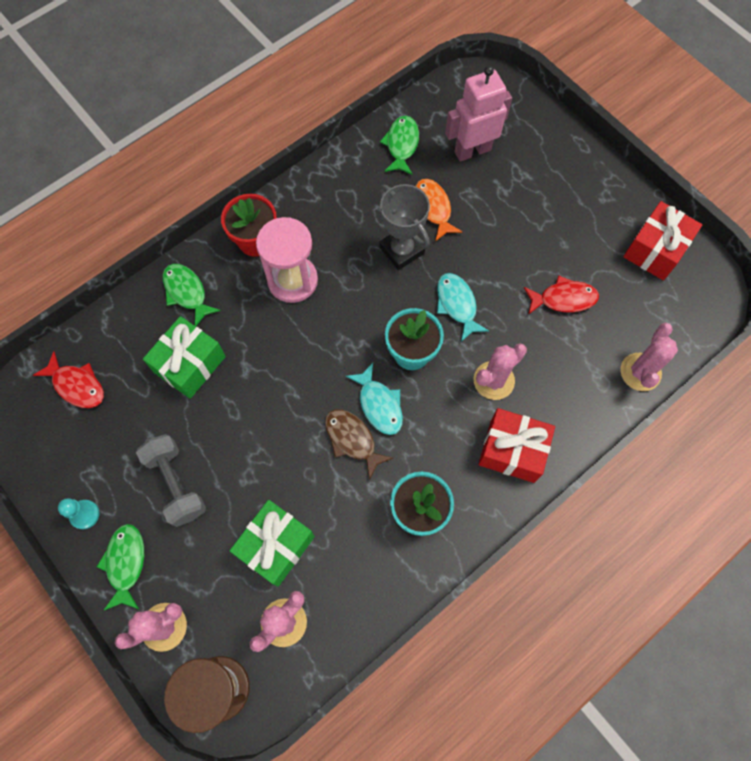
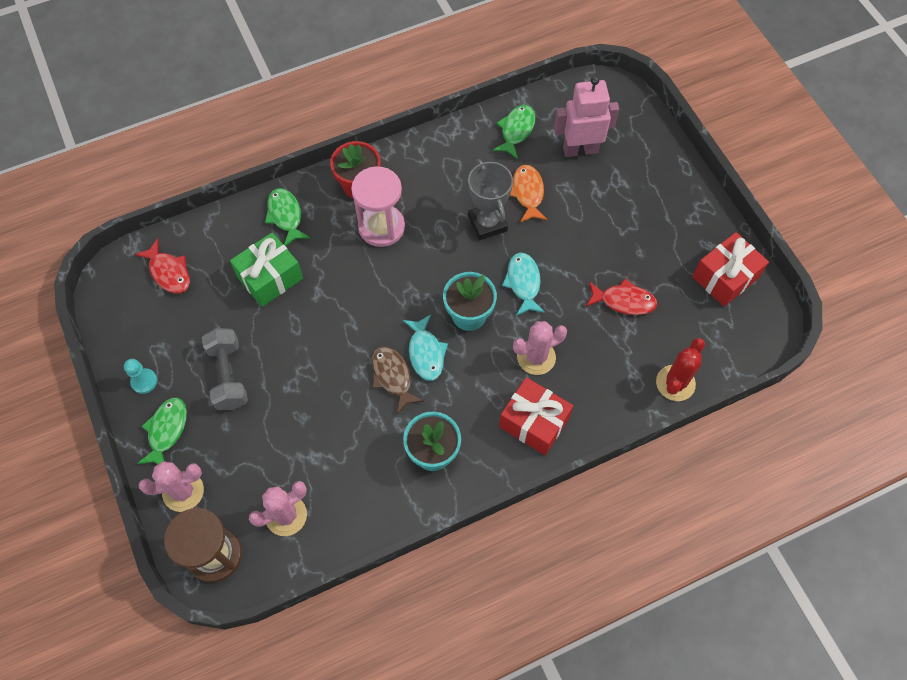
camera: 15 degrees right, 5 degrees down
green gift [230,500,315,587] -> none
pink cactus [620,323,678,391] -> red cactus [656,338,705,401]

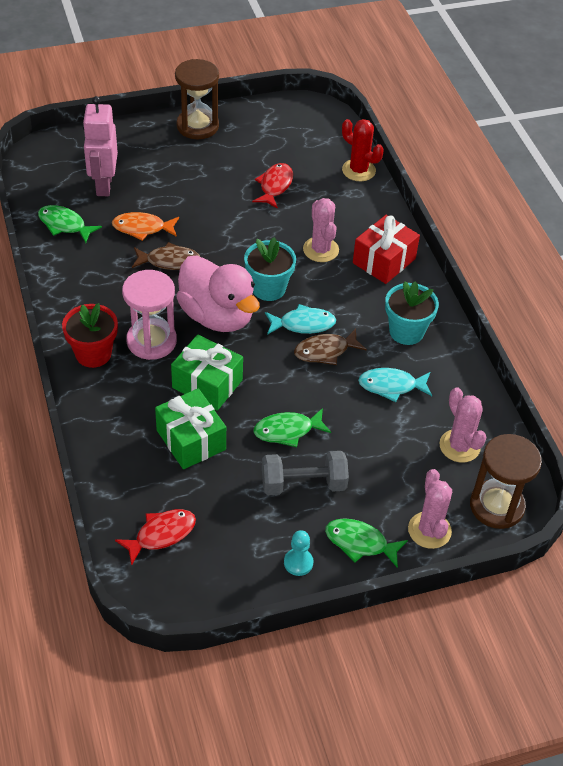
camera: 85 degrees left, 15 degrees down
green fish [265,188,310,246] -> green fish moved to [254,408,331,447]
grey trophy [468,159,513,240] -> brown fish [132,242,200,270]
turquoise fish [502,253,545,316] -> turquoise fish moved to [358,368,432,402]
red gift [692,232,769,307] -> none
none -> green gift [171,335,243,411]
none -> brown hourglass [175,59,219,139]
none -> pink duck [176,255,260,332]

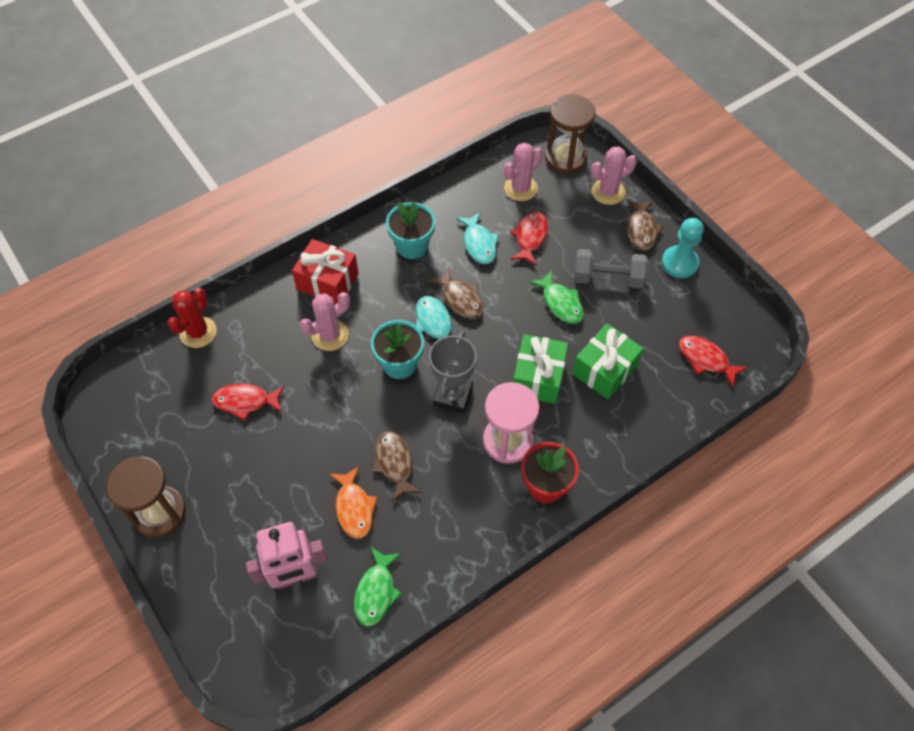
camera: 105 degrees left, 10 degrees up
pink duck [176,255,260,332] -> grey trophy [429,331,477,413]
grey dumbbell [262,451,349,495] -> grey dumbbell turned 60 degrees counterclockwise [574,249,648,289]
turquoise pawn [284,530,313,576] -> turquoise pawn [662,218,704,278], size x1.57
green fish [325,518,408,568] -> brown fish [627,200,664,251]
none -> red fish [510,211,548,266]

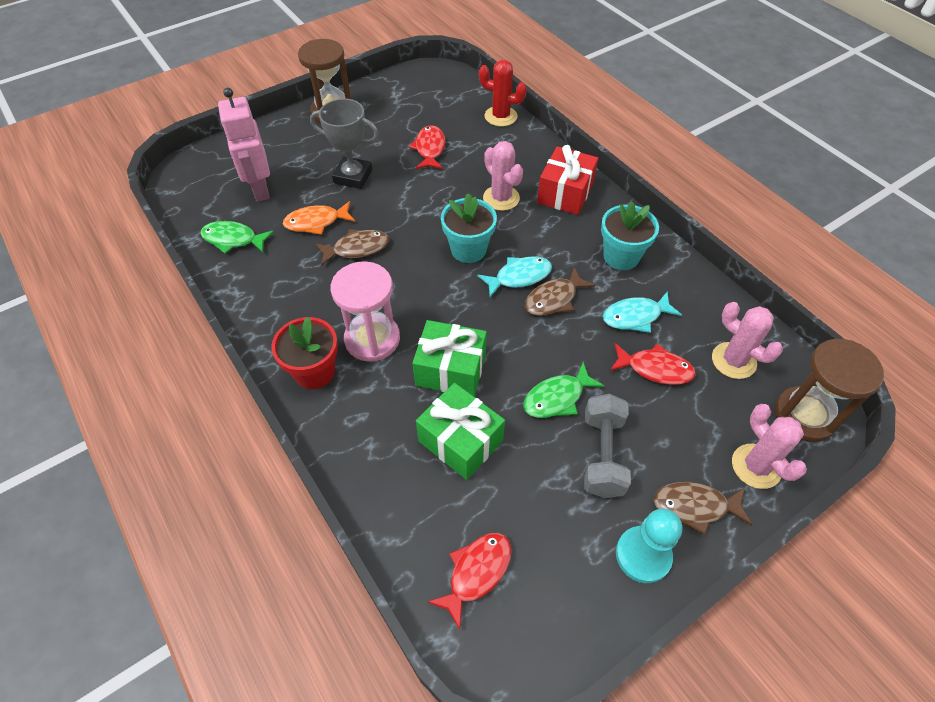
camera: 90 degrees right, 5 degrees down
grey trophy [429,331,477,413] -> grey trophy moved to [310,99,379,189]

